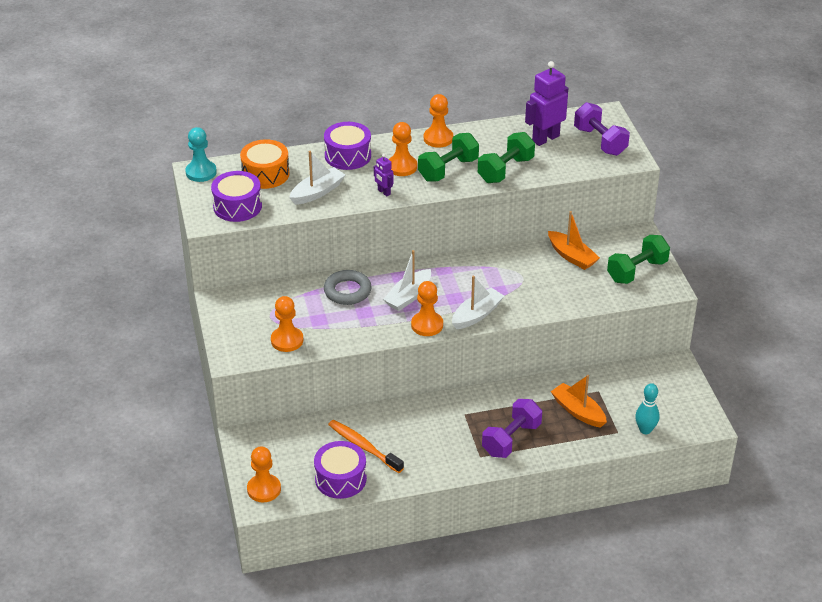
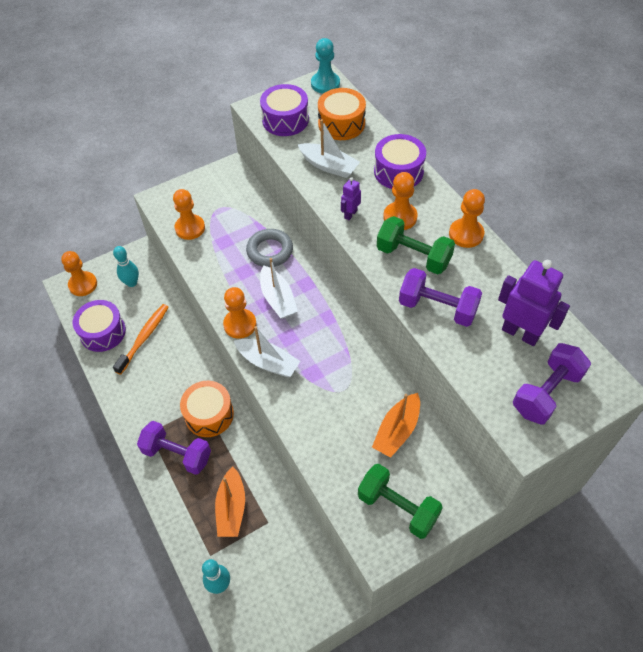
camera: 75 degrees right, 15 degrees up
white boat [383,250,431,311] -> white boat turned 135 degrees counterclockwise [260,258,298,319]
green dumbbell [478,132,535,183] -> purple dumbbell [399,268,482,327]
orange boat [550,375,607,428] -> orange boat turned 150 degrees clockwise [215,467,245,537]
none -> turquoise bowling pin [113,246,139,287]
none -> orange drum [180,381,234,437]

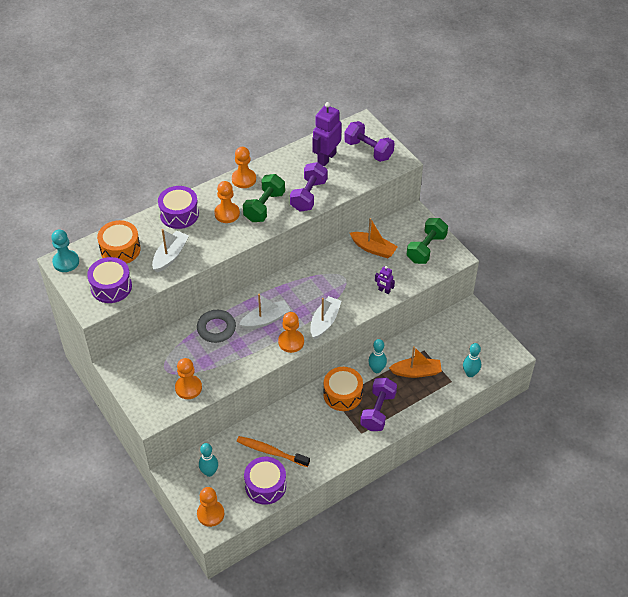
camera: 95 degrees left, 5 degrees down
purple robot [341,177,361,220] -> purple robot moved to [375,266,395,294]
none -> turquoise bowling pin [368,339,387,373]

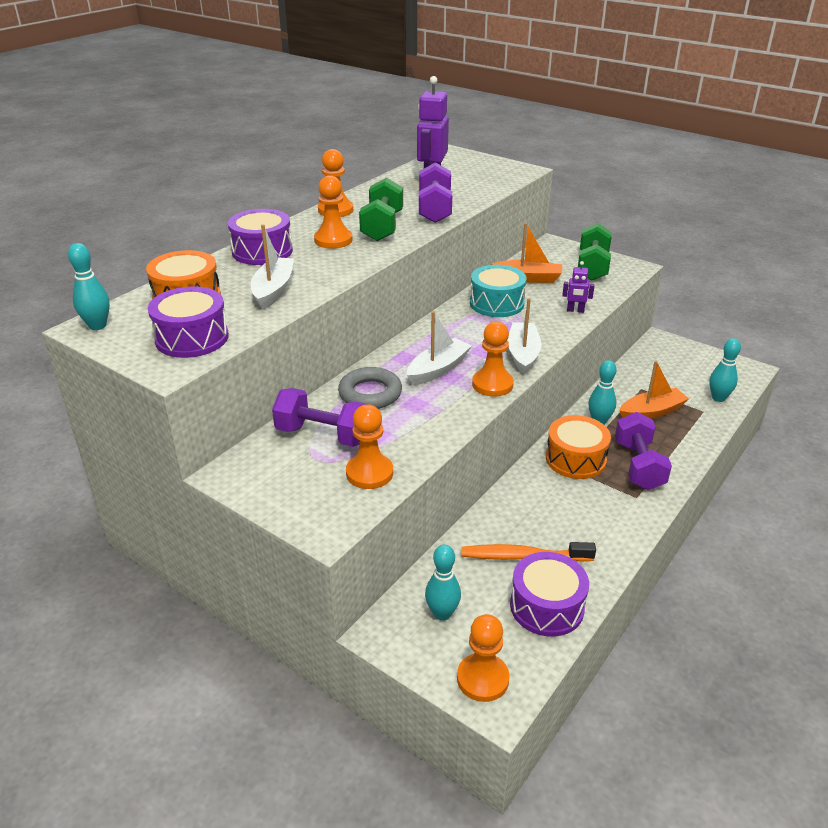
camera: 20 degrees left, 15 degrees down
turquoise pawn [51,229,79,272] -> turquoise bowling pin [68,243,110,330]
purple dumbbell [344,121,395,162] -> purple dumbbell moved to [272,388,366,447]
none -> turquoise drum [470,265,527,317]

